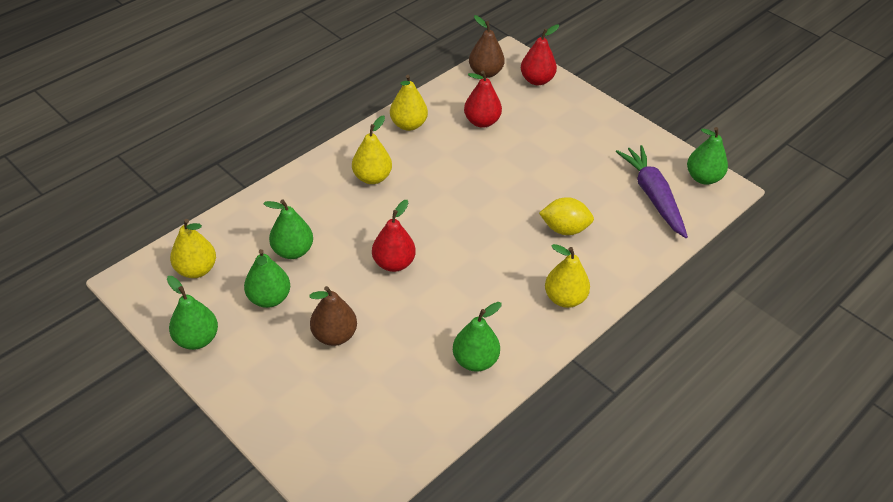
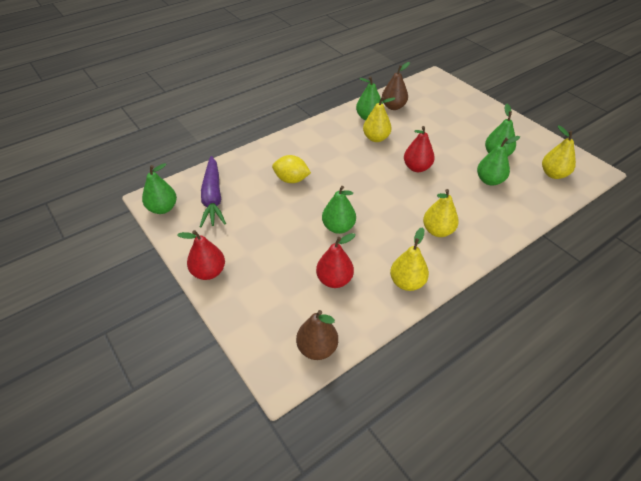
camera: 170 degrees left, 0 degrees up
green pear [167,276,218,350] -> green pear moved to [322,186,356,234]
brown pear [309,286,357,346] -> brown pear moved to [382,62,410,110]
red pear [521,24,559,85] -> red pear moved to [177,230,225,280]
yellow pear [545,244,590,308] -> yellow pear moved to [363,96,395,142]

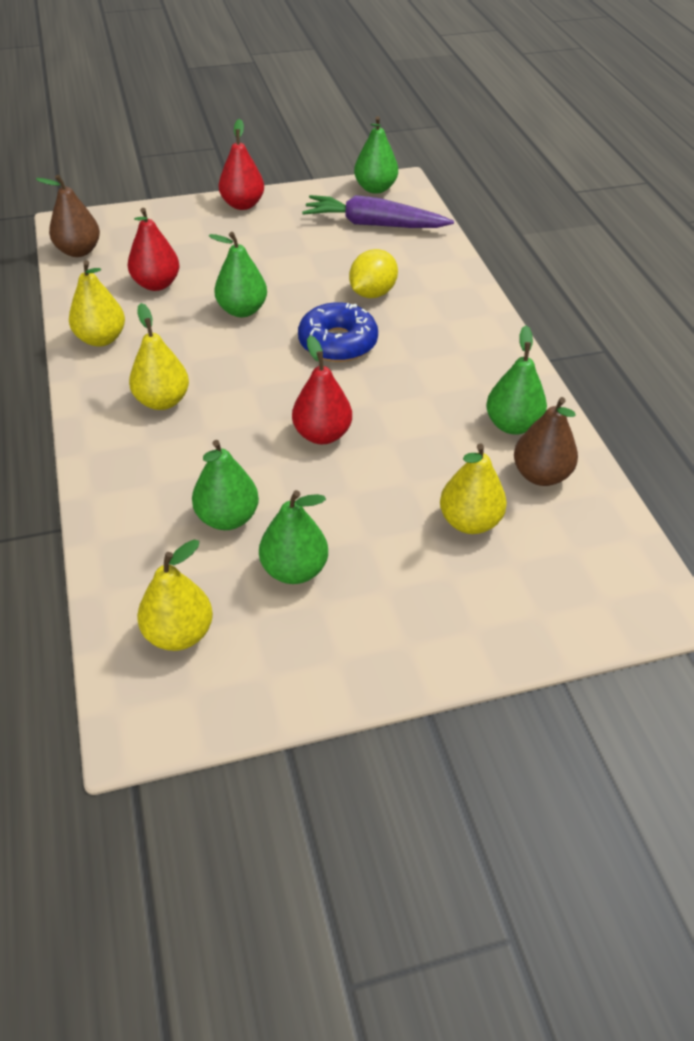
camera: 110 degrees right, 0 degrees up
yellow pear [363,96,395,142] -> yellow pear moved to [440,443,507,534]
none -> blue donut [298,302,378,362]

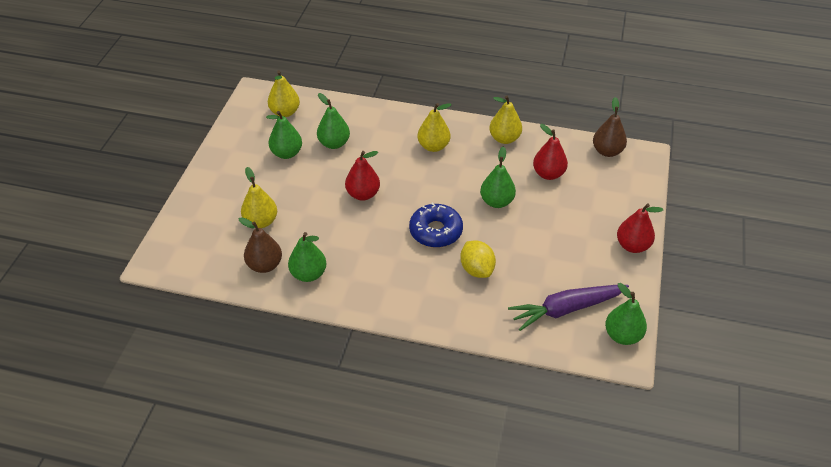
camera: 120 degrees right, 0 degrees up
purple carrot [302,195,454,228] -> purple carrot turned 150 degrees counterclockwise [508,285,629,331]

